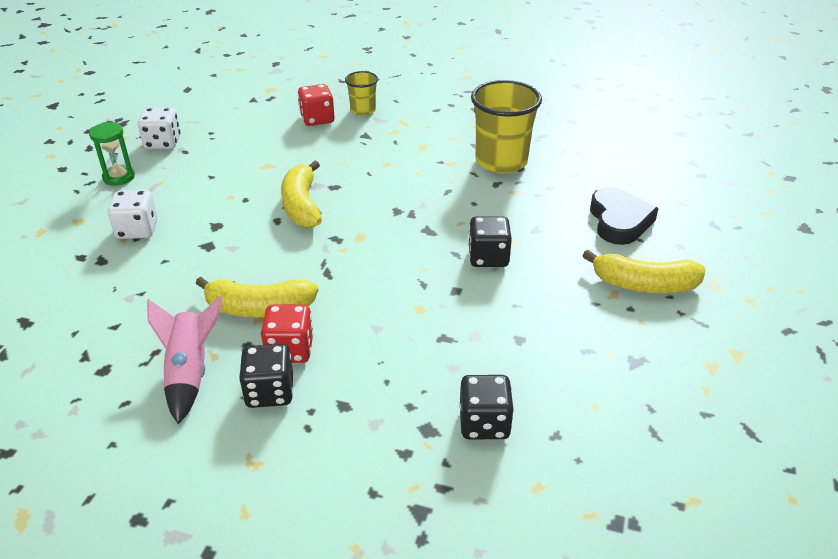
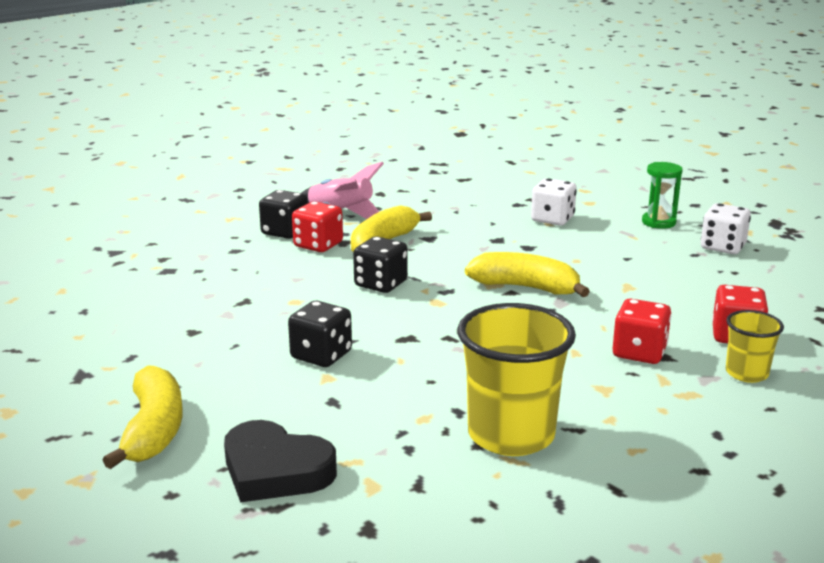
camera: 120 degrees right, 15 degrees down
black dice [460,375,514,439] -> black dice moved to [353,236,408,293]
yellow banana [582,250,705,293] -> yellow banana turned 135 degrees clockwise [102,365,183,469]
none -> red dice [612,299,671,364]

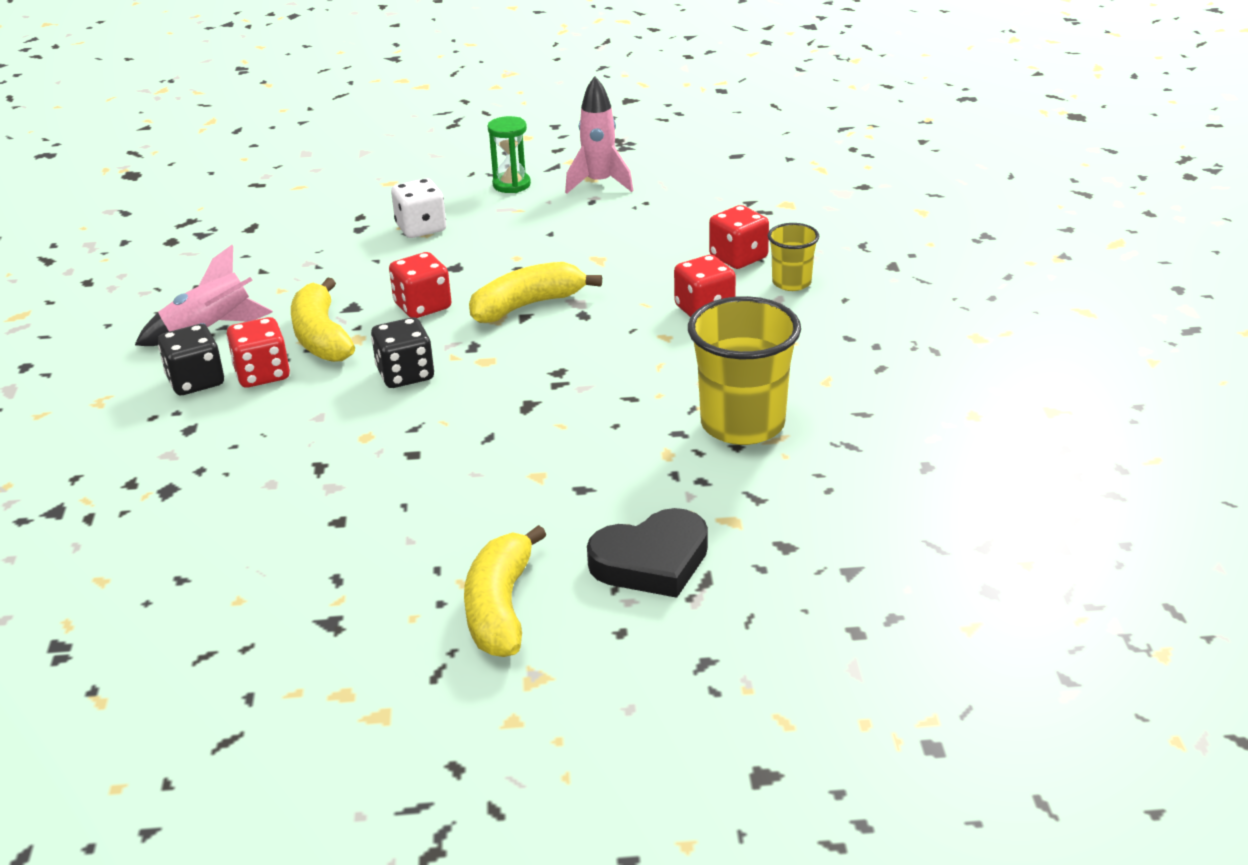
camera: 50 degrees left, 10 degrees up
yellow banana [102,365,183,469] -> yellow banana turned 120 degrees counterclockwise [464,525,546,657]
black dice [288,301,352,367] -> none
white dice [701,203,751,254] -> pink rocket [565,76,633,194]
none -> red dice [389,252,451,318]

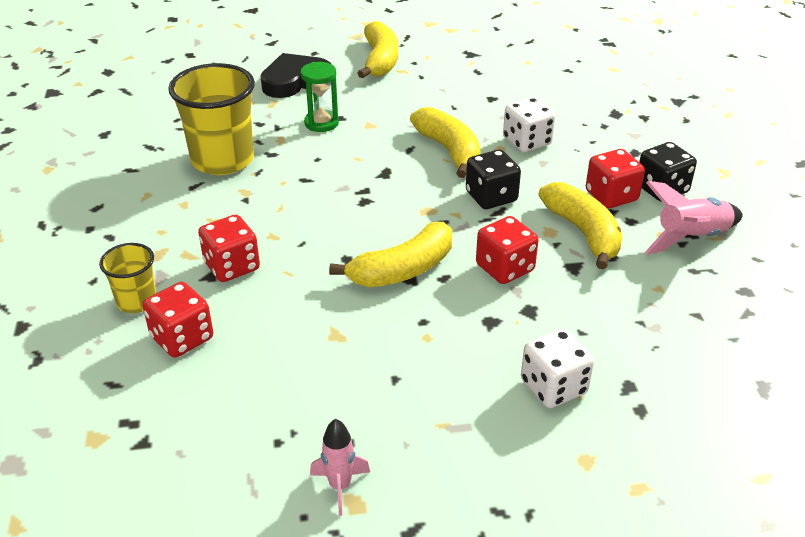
camera: 175 degrees right, 5 degrees up
green hourglass [488,116,531,193] -> green hourglass moved to [301,62,339,132]
pink rocket [565,76,633,194] -> pink rocket [310,419,370,516], size x0.65
none -> yellow banana [410,107,481,178]
none -> white dice [503,97,556,152]

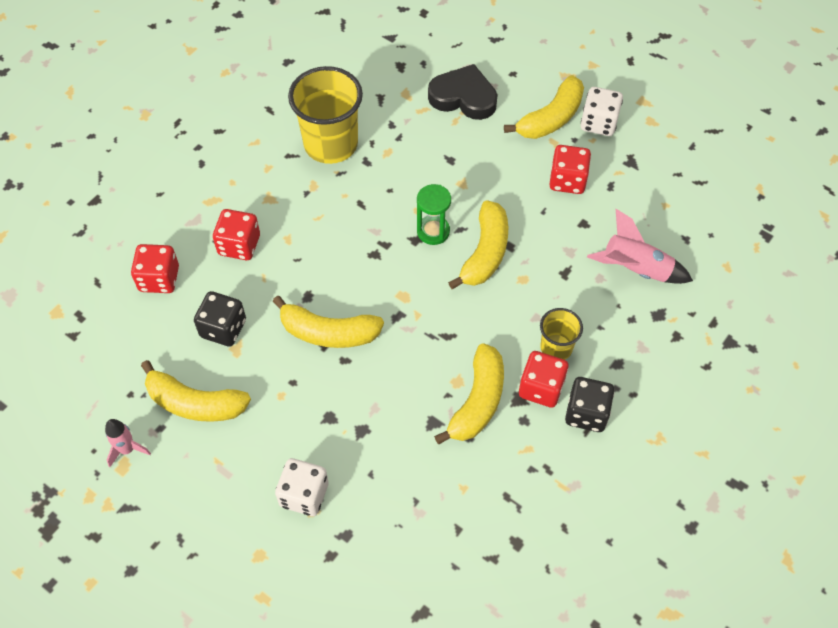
camera: 45 degrees right, 20 degrees up
yellow cup [99,243,156,313] -> yellow cup moved to [540,308,583,360]
green hourglass [301,62,339,132] -> green hourglass moved to [417,184,451,245]
black dice [466,150,521,209] -> black dice moved to [194,291,246,347]
red dice [476,216,539,284] -> red dice moved to [549,145,591,194]
white dice [503,97,556,152] -> white dice moved to [581,87,623,136]
pink rocket [644,181,743,255] -> pink rocket moved to [587,209,693,284]
none -> yellow banana [141,360,251,422]

